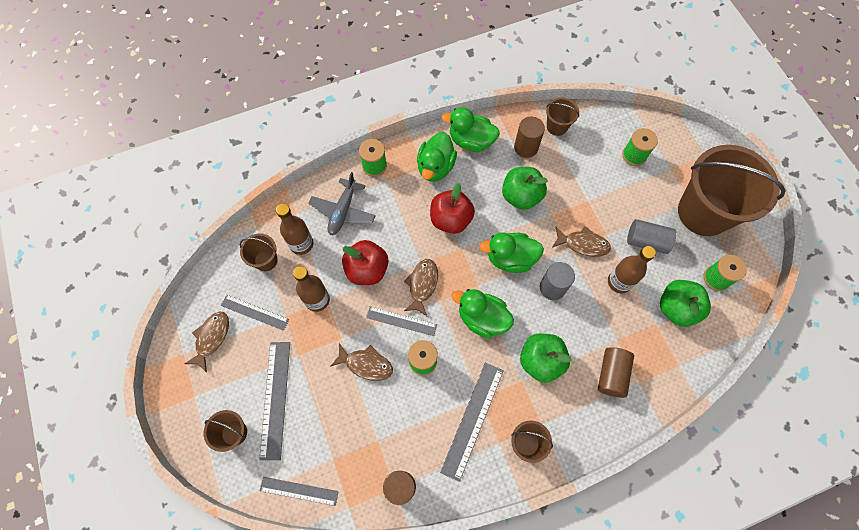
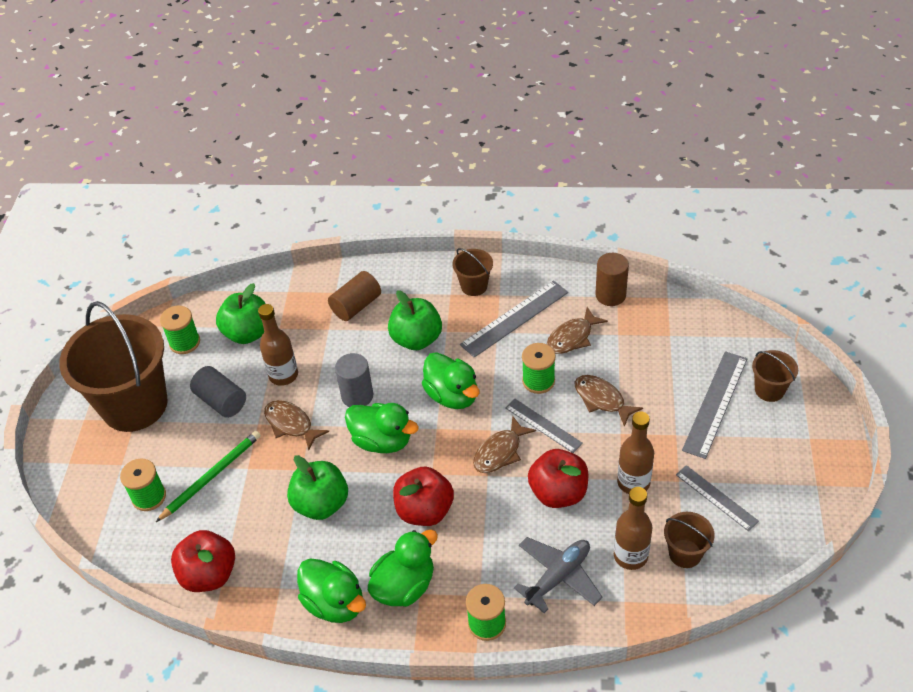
camera: 150 degrees left, 20 degrees down
brown fish [184,312,229,373] -> brown fish moved to [547,307,608,354]
grey ruler [260,477,339,506] -> none
brown cylinder [514,117,545,158] -> none
brown bucket [546,97,579,136] -> red apple [171,530,235,592]
none -> green pencil [156,431,261,522]

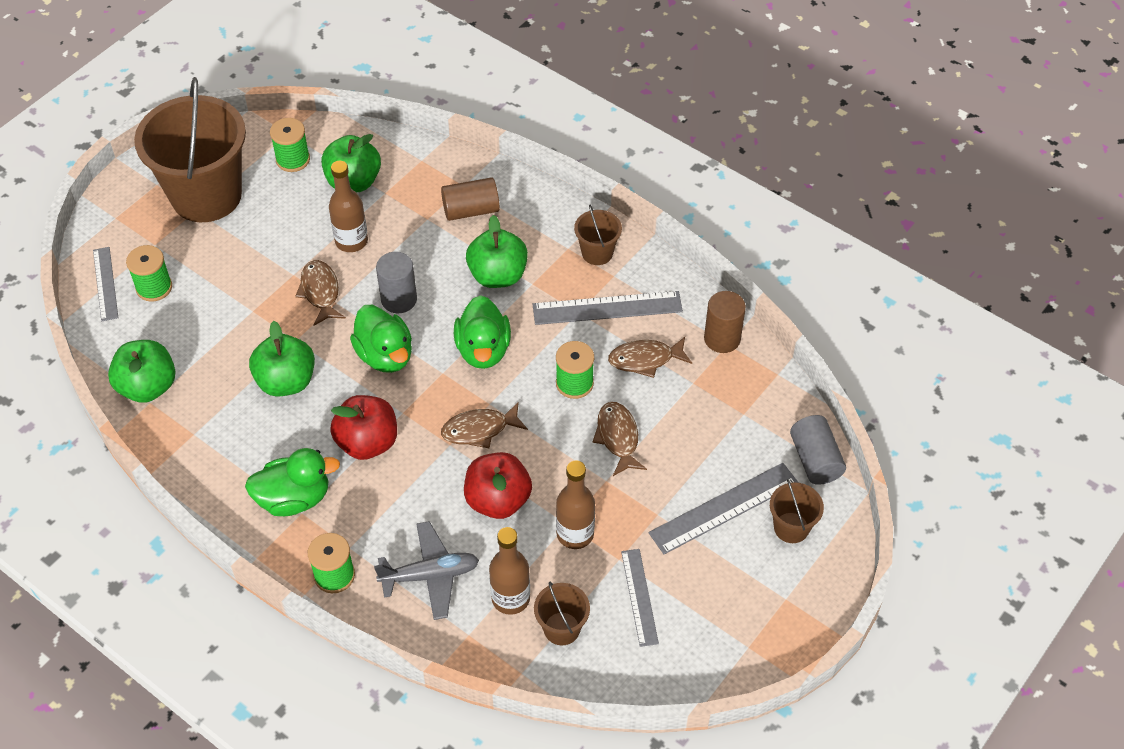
camera: 30 degrees right, 5 degrees up
green pencil [156,431,261,522] -> none
red apple [171,530,235,592] -> green apple [108,340,176,403]
grey cylinder [190,366,246,418] -> grey cylinder moved to [790,415,846,485]
green duck [297,559,366,623] -> none
grey ruler [505,399,583,453] -> grey ruler moved to [93,247,118,321]

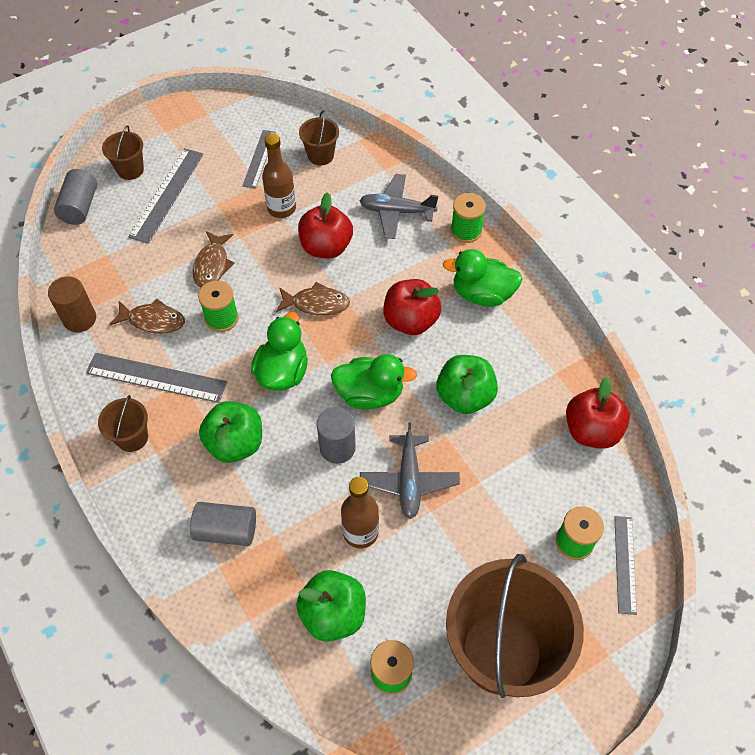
camera: 160 degrees left, 5 degrees up
green apple [108,340,176,403] -> red apple [566,377,630,449]
brown fish [295,260,346,326] -> grey plane [360,422,460,519]
green duck [350,305,412,373] -> green duck turned 105 degrees clockwise [331,354,417,409]
brown cylinder [441,177,500,221] -> grey cylinder [190,502,256,546]
brown bottle [489,527,530,615] -> none
grey ruler [649,463,799,554] -> grey ruler turned 60 degrees counterclockwise [128,148,204,244]

